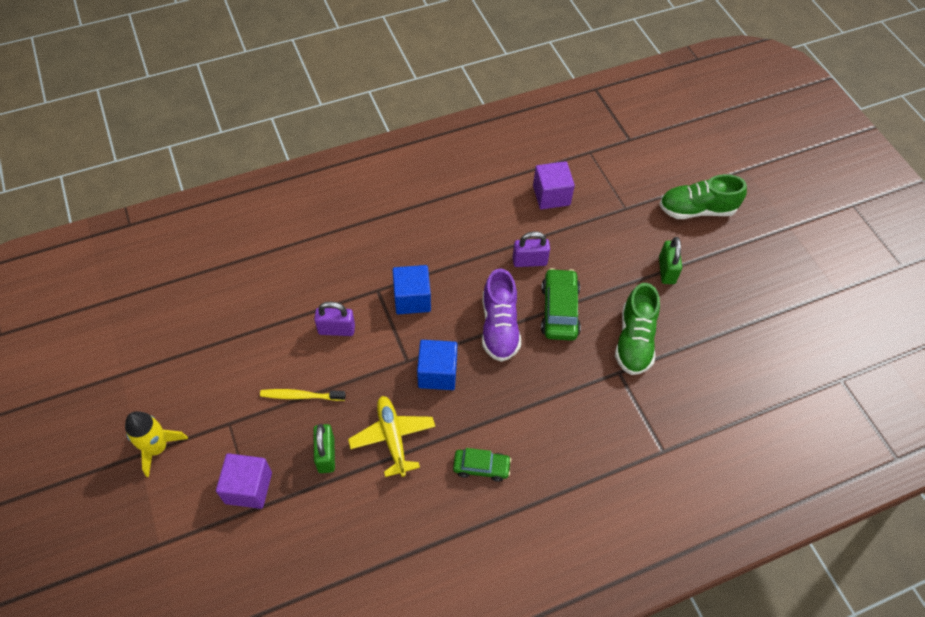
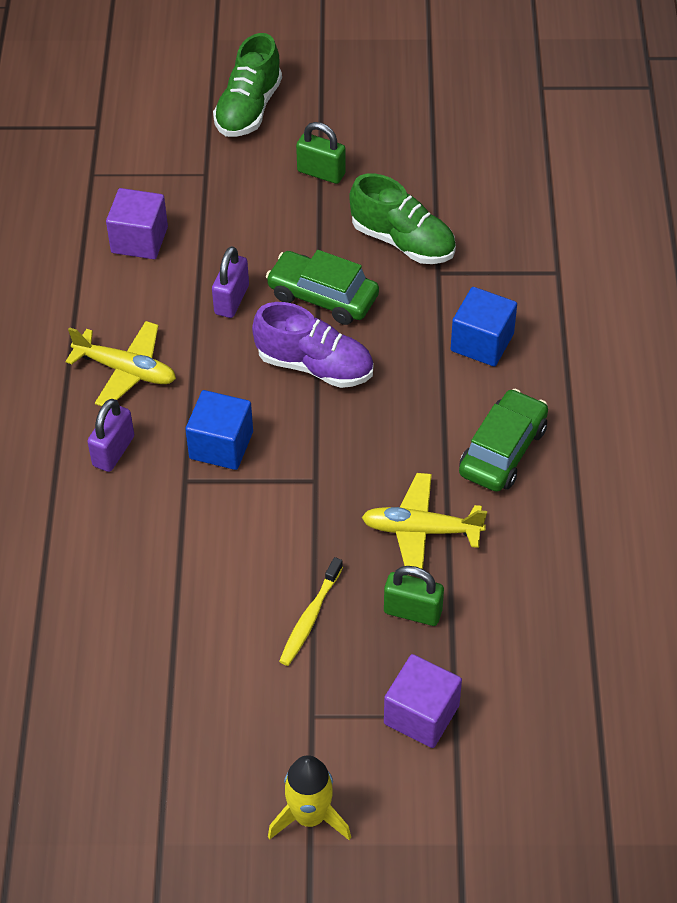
camera: 65 degrees left, 5 degrees down
purple padlock [314,302,355,336] -> purple padlock moved to [87,399,134,472]
blue cube [417,340,457,390] -> blue cube moved to [451,287,517,367]
green car [453,448,512,482] -> green car [459,389,548,492], size x1.55
none -> yellow plane [65,321,176,406]

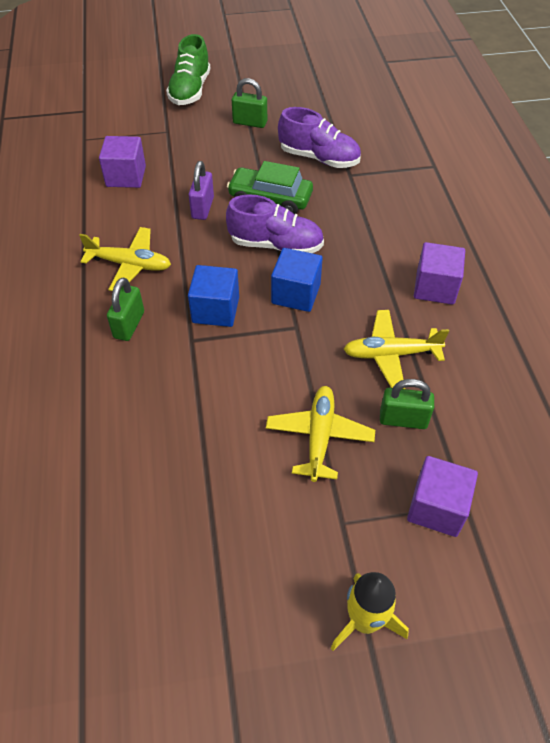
camera: 10 degrees left, 0 degrees up
purple padlock [87,399,134,472] -> green padlock [107,277,144,341]
yellow toothbrush [279,557,343,666] -> yellow plane [266,386,375,482]
green shoe [349,173,456,264] -> purple shoe [278,107,361,168]
blue cube [451,287,517,367] -> blue cube moved to [271,248,323,312]
green car [459,389,548,492] -> purple cube [414,242,465,305]

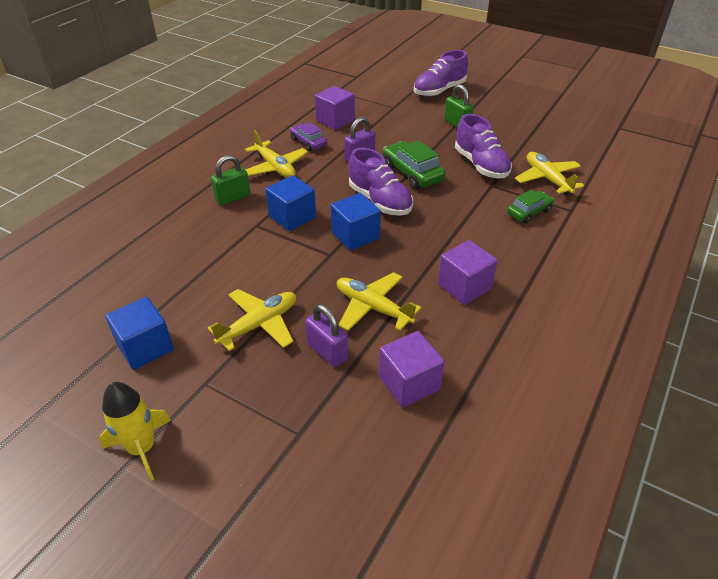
camera: 40 degrees right, 10 degrees down
green shoe [166,34,210,105] -> purple shoe [414,50,468,97]
green padlock [380,379,434,429] -> purple padlock [305,304,348,367]
purple cube [407,456,478,537] -> purple cube moved to [379,331,445,408]
none -> blue cube [105,297,174,370]
none -> purple car [290,122,327,151]
none -> green car [507,190,554,224]
none -> yellow plane [515,152,584,195]

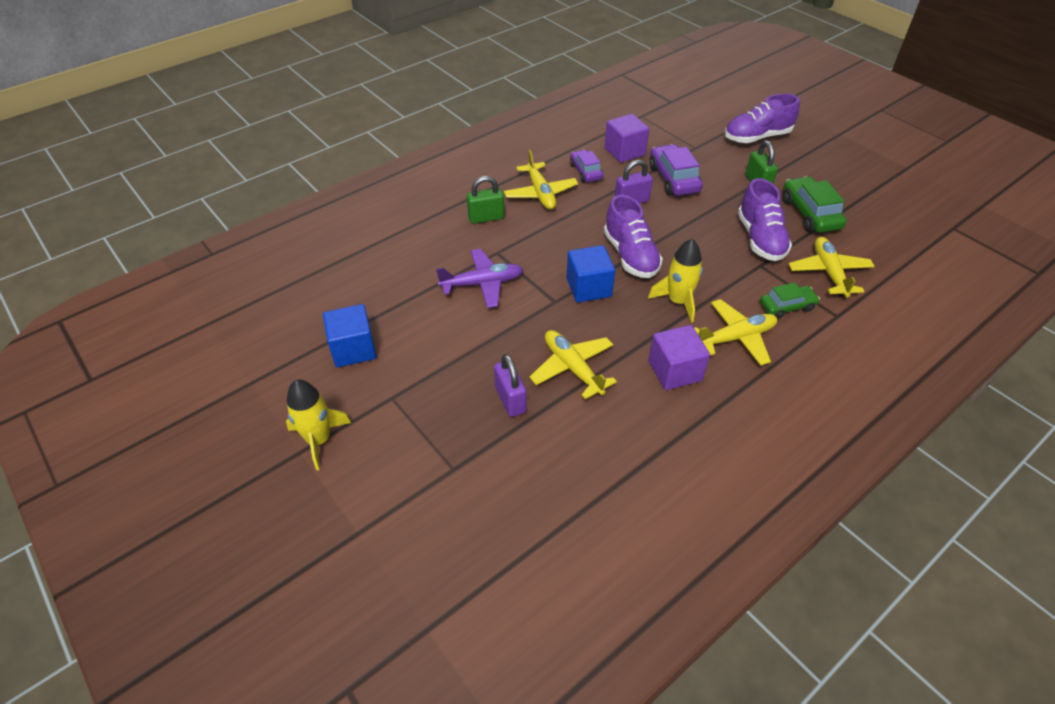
camera: 20 degrees right, 5 degrees up
yellow plane [208,289,296,351] -> yellow plane moved to [694,299,777,366]
blue cube [265,175,316,231] -> none
purple cube [379,331,445,408] -> none
green car [383,140,446,189] -> green car moved to [783,176,847,233]
none -> purple plane [436,249,523,308]
none -> yellow rocket [648,239,702,323]
none -> purple car [649,144,703,196]

